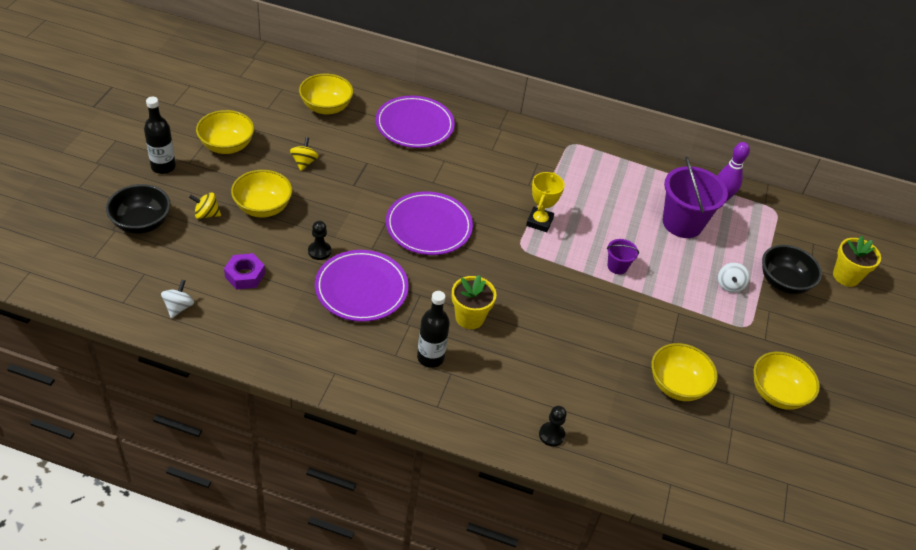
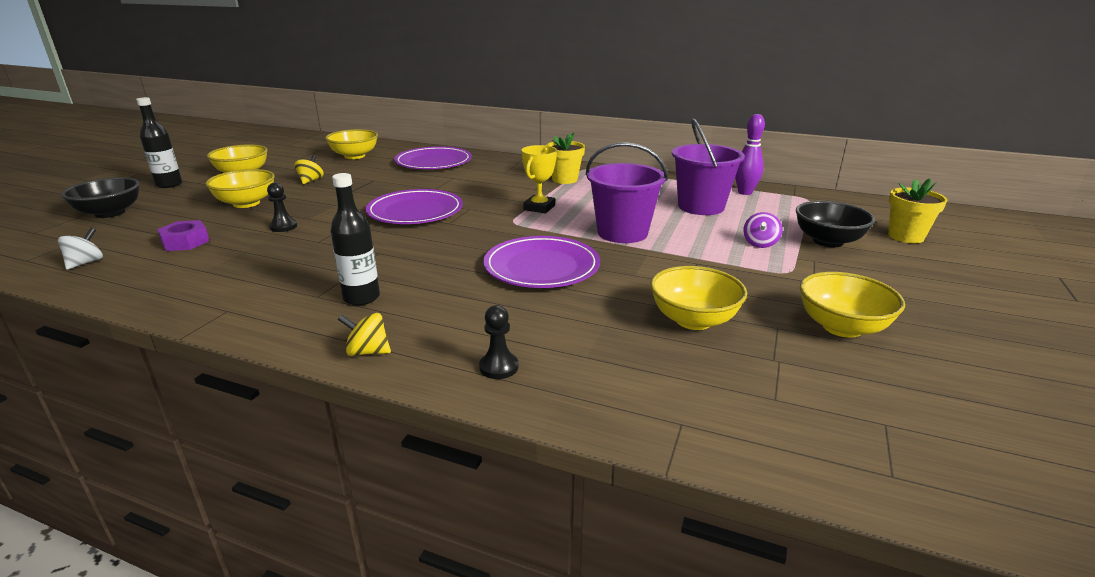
camera: 10 degrees right, 20 degrees down
yellow spinning top [189,192,221,219] -> yellow spinning top moved to [337,313,391,356]
purple plate [315,250,409,322] -> purple plate moved to [483,236,600,288]
yellow flower pot [452,275,496,329] -> yellow flower pot moved to [546,133,585,184]
purple bucket [607,239,639,274] -> purple bucket [586,142,668,243], size x2.10
white spinning top [718,263,749,293] -> purple spinning top [743,212,783,248]

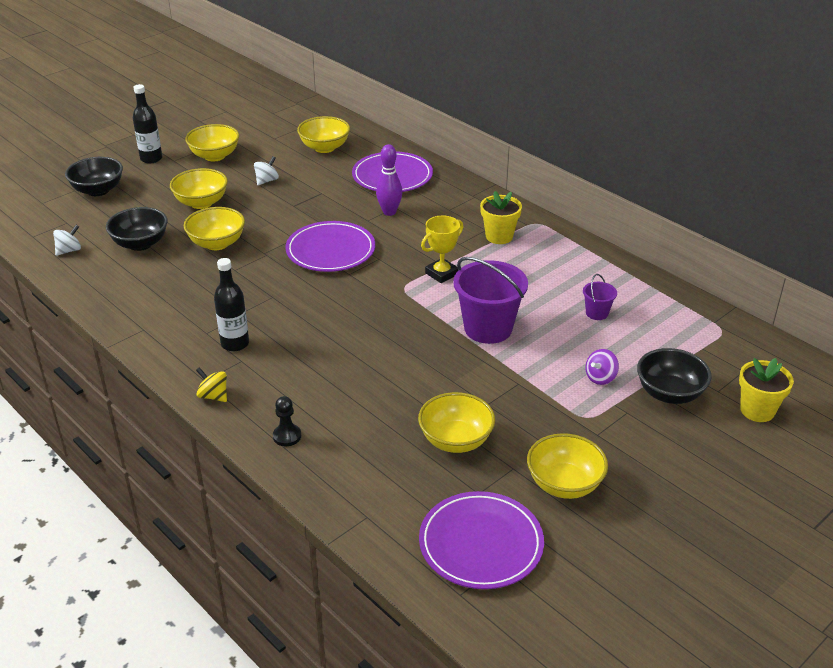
camera: 25 degrees right, 10 degrees up
purple nut [157,220,209,251] -> black bowl [106,207,168,251]
black pawn [267,183,297,232] -> yellow bowl [184,207,245,250]
yellow spinning top [294,155,324,184] -> white spinning top [254,156,279,185]
purple plate [483,236,600,288] -> purple plate moved to [419,491,544,589]
purple bucket [672,118,745,215] -> purple bucket [583,274,617,320], size x0.48
purple bowling pin [735,114,765,195] -> purple bowling pin moved to [376,144,402,216]

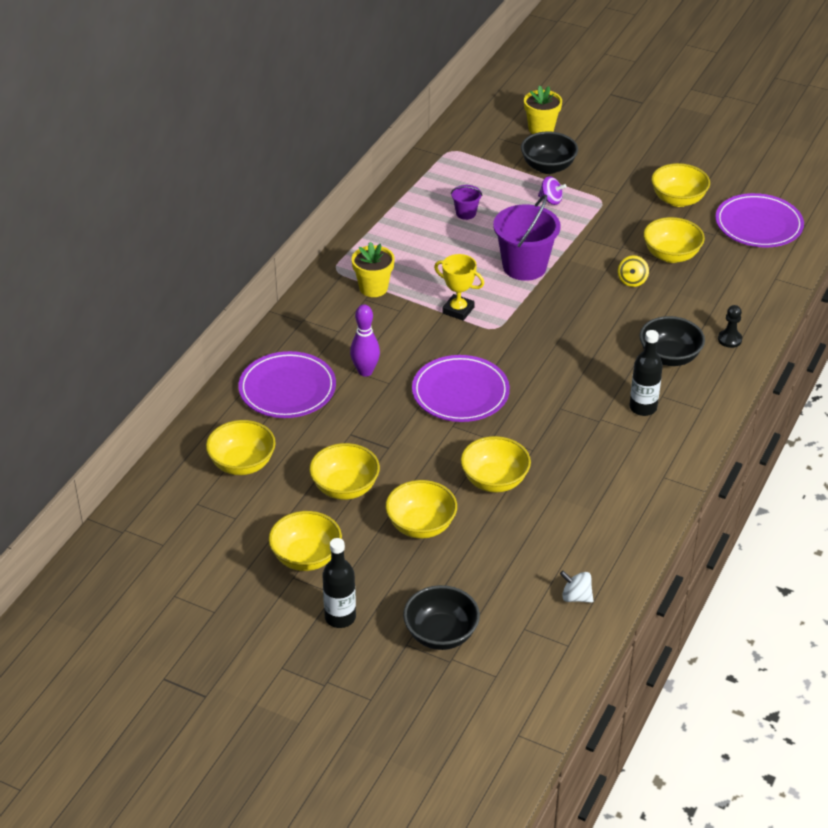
camera: 110 degrees left, 5 degrees up
black bowl [106,207,168,251] -> black bowl moved to [640,316,705,366]
yellow spinning top [196,367,227,402] -> yellow spinning top moved to [618,256,649,287]
white spinning top [254,156,279,185] -> yellow bowl [309,443,380,500]

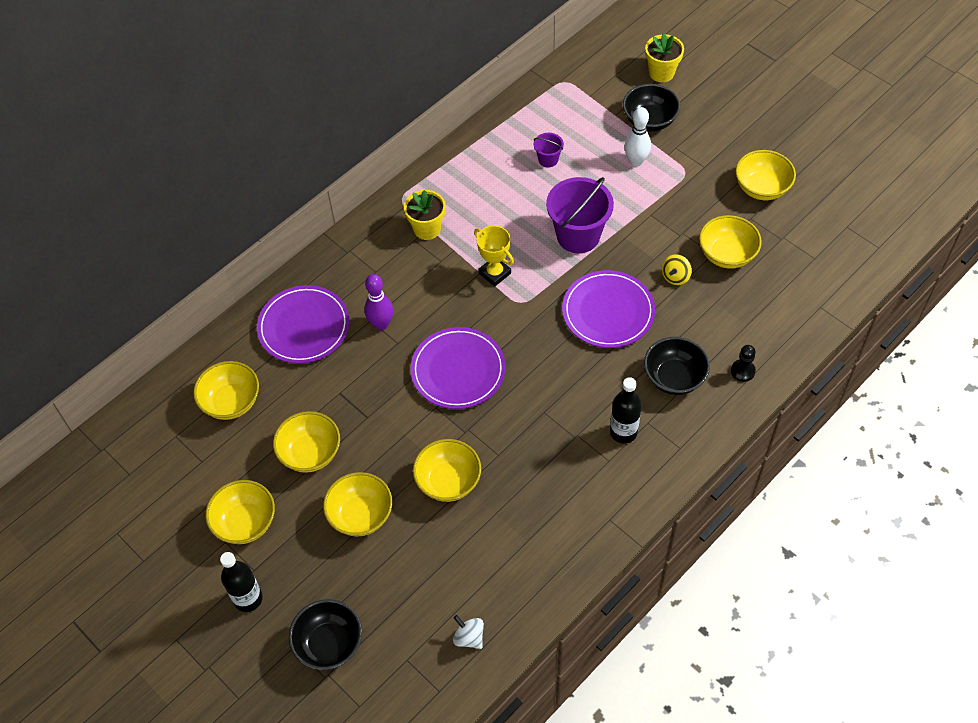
camera: 20 degrees right, 15 degrees up
purple spinning top [538,176,567,205] -> white bowling pin [624,107,651,167]
purple plate [715,193,804,248] -> purple plate moved to [562,270,655,348]

